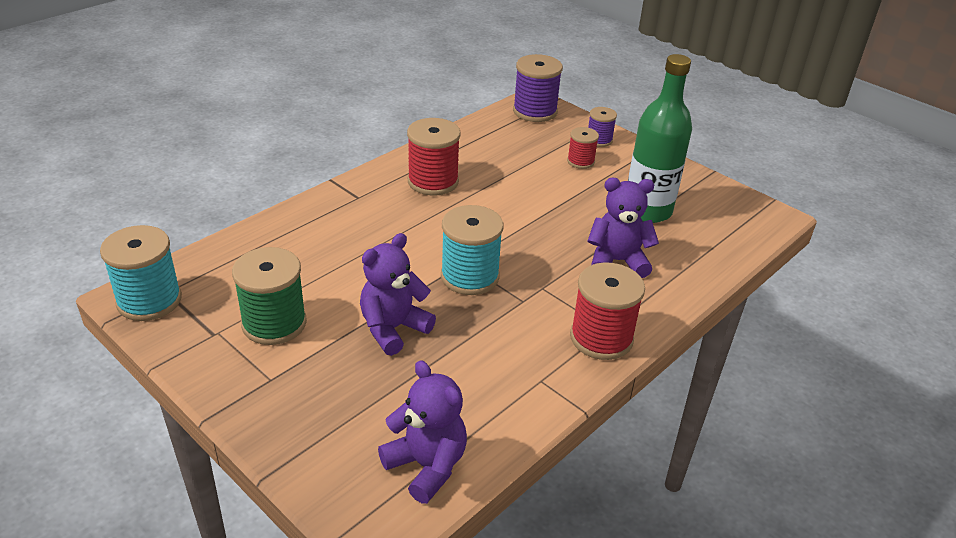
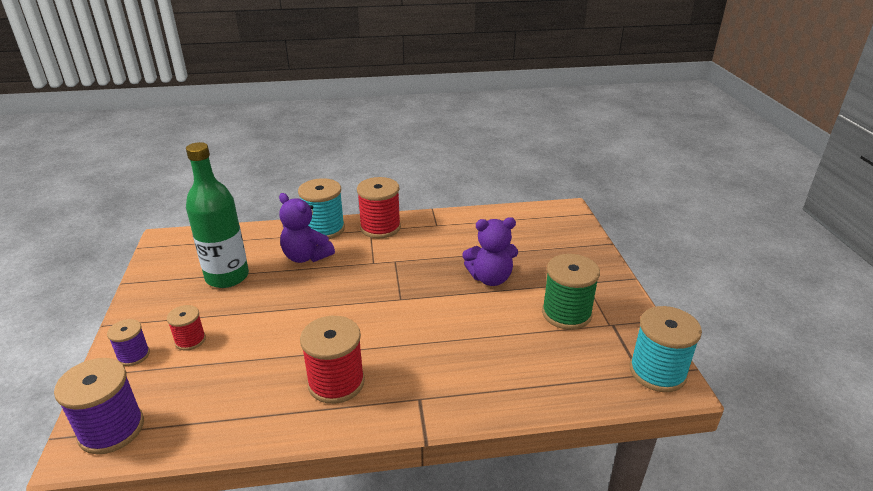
camera: 140 degrees left, 5 degrees down
purple teddy bear [378,360,467,504] -> none
turquoise spool [441,205,503,295] -> turquoise spool moved to [298,178,345,239]

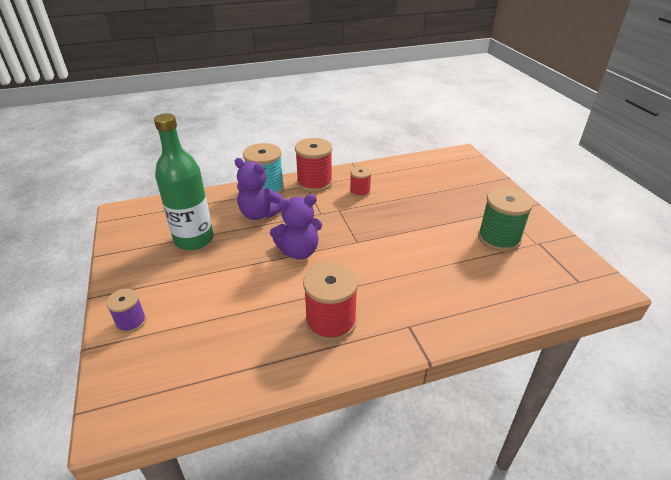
camera: 10 degrees left, 5 degrees up
purple spool [54,358,144,454] -> none
red spool [167,305,206,350] -> red spool moved to [350,166,372,197]
purple teddy bear [463,217,518,286] -> purple teddy bear moved to [270,194,322,260]
turquoise spool [630,306,702,392] -> none

